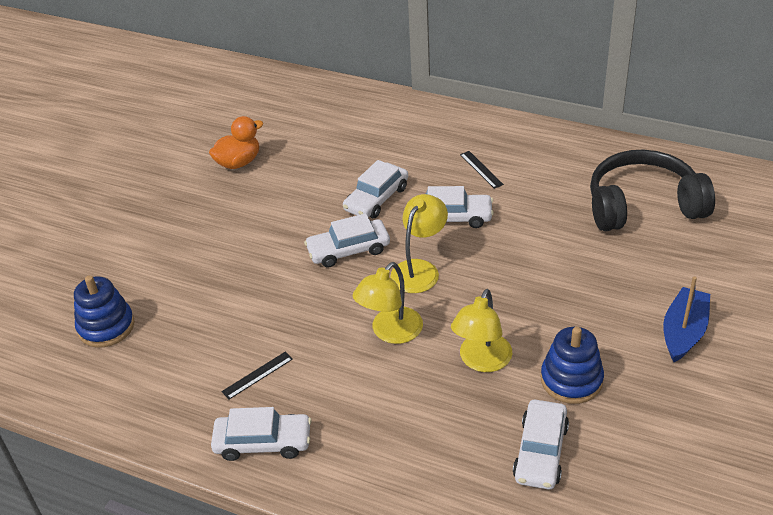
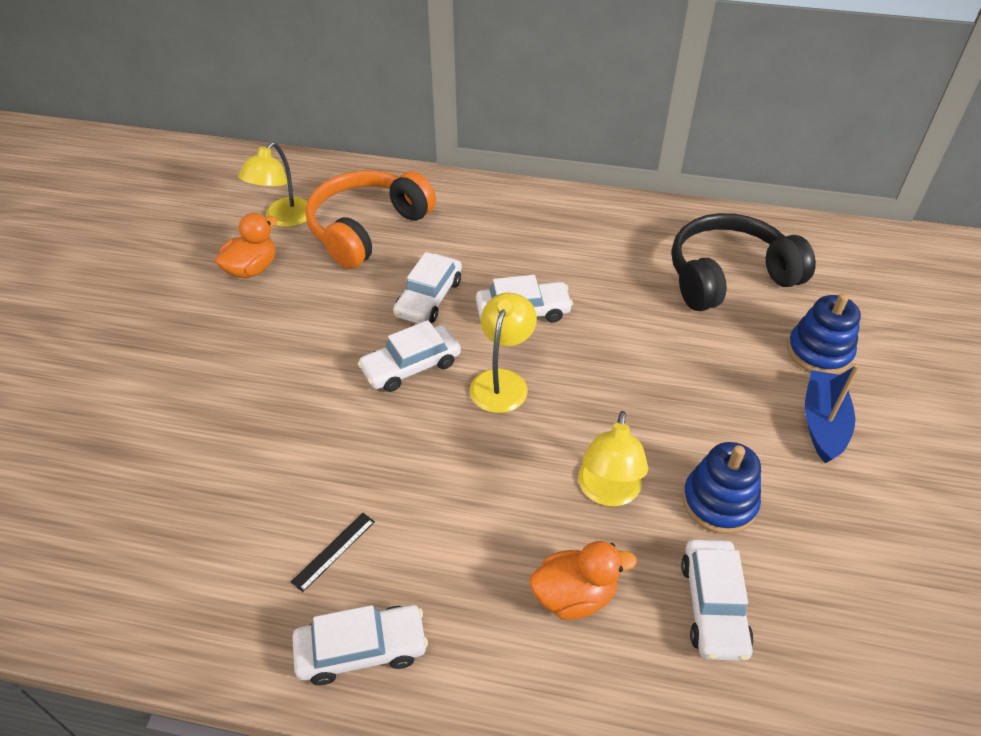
camera: 15 degrees left, 5 degrees up
blue stacking toy [74,275,134,348] -> blue stacking toy moved to [787,293,861,374]
yellow lamp [353,262,423,344] -> yellow lamp moved to [238,142,308,227]
black ruler [460,151,504,189] -> none
none -> orange headphones [305,170,436,269]
none -> orange duck [530,541,637,620]

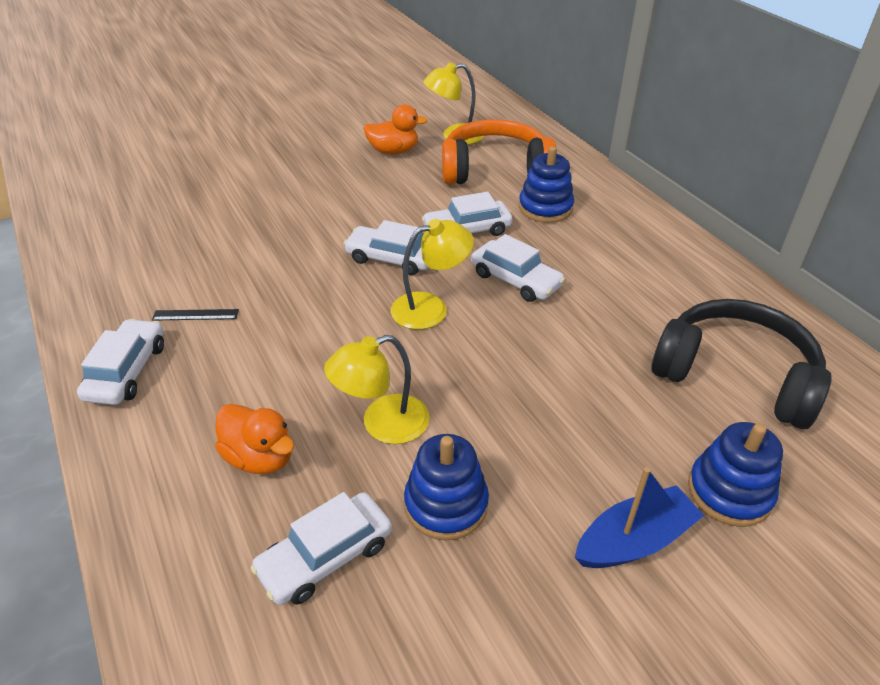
camera: 50 degrees right, 5 degrees down
white car [292,605,428,685] -> white car turned 120 degrees counterclockwise [77,319,164,405]
none -> blue stacking toy [519,146,574,223]

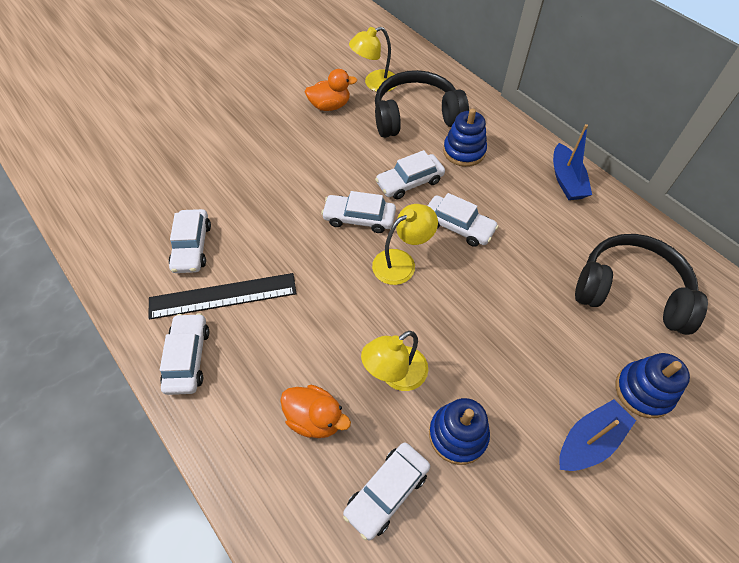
camera: 10 degrees left, 15 degrees up
black ruler [152,309,239,321] -> black ruler [148,273,297,320], size x2.21
orange headphones [442,119,557,185] -> black headphones [375,70,469,138]
none -> white car [169,209,211,273]
none -> blue boat [553,124,592,200]

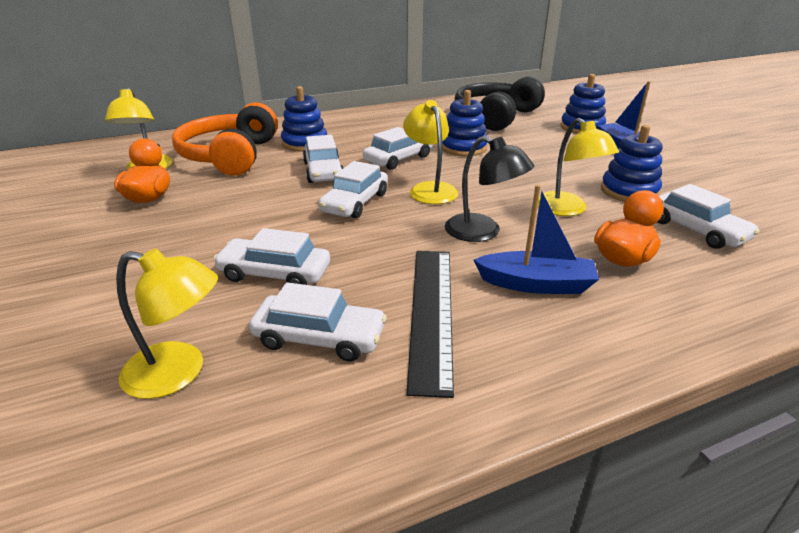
camera: 75 degrees left, 25 degrees down
white car [160,313,209,395] -> white car moved to [213,228,330,285]
black headphones [375,70,469,138] -> orange headphones [172,102,278,176]
blue boat [553,124,592,200] -> blue boat moved to [474,184,599,294]
none -> yellow lamp [116,248,218,399]
none -> blue stacking toy [442,90,487,156]
none -> black lamp [445,136,534,242]

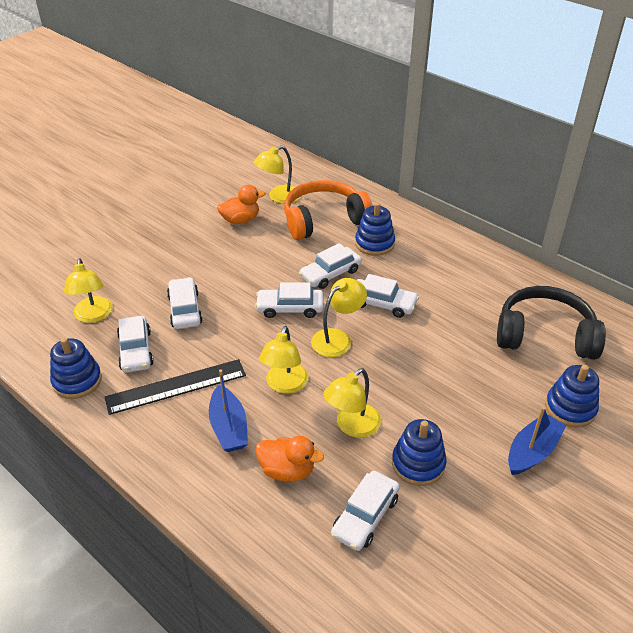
camera: 65 degrees right, 10 degrees up
blue stacking toy [442,90,487,156] -> blue stacking toy moved to [50,338,102,399]
black lamp [445,136,534,242] -> yellow lamp [259,326,308,394]

